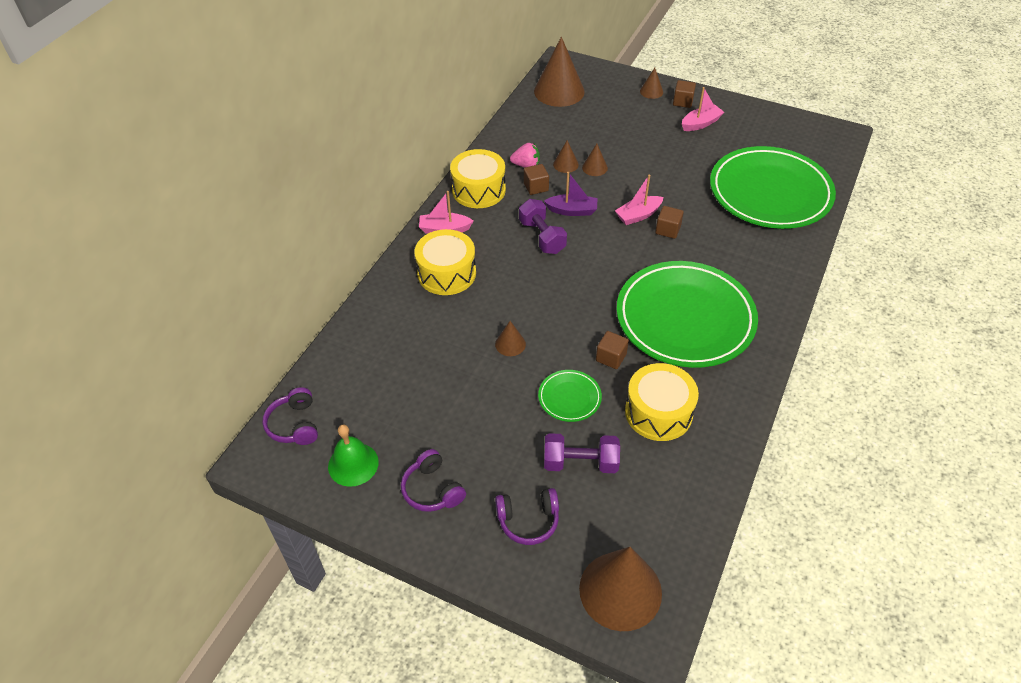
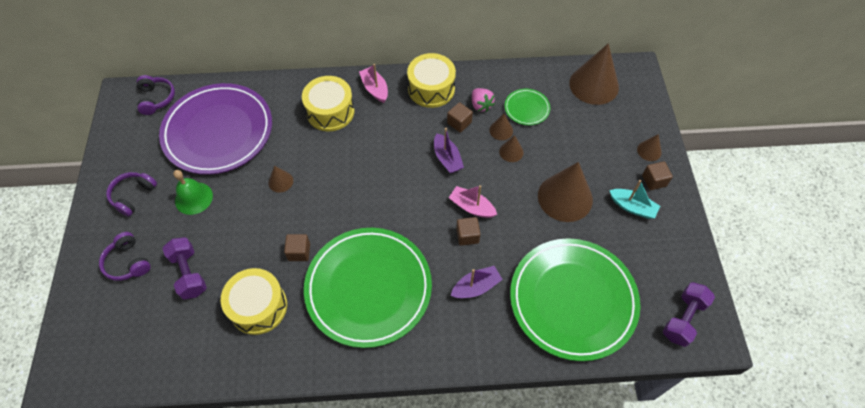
camera: 60 degrees right, 10 degrees up
purple headphones [263,387,318,445] -> purple headphones turned 120 degrees clockwise [137,75,175,115]
green bell [328,424,379,487] -> green bell moved to [173,170,213,215]
purple dumbbell [519,199,567,254] -> purple dumbbell moved to [663,282,715,347]
green plate [538,370,602,422] -> green plate moved to [505,89,550,125]
brown cone [579,547,662,631] -> brown cone moved to [538,162,593,222]
pink boat [682,87,724,131] -> turquoise boat [609,180,660,219]
none -> purple plate [159,83,272,175]
none -> purple boat [451,266,503,298]

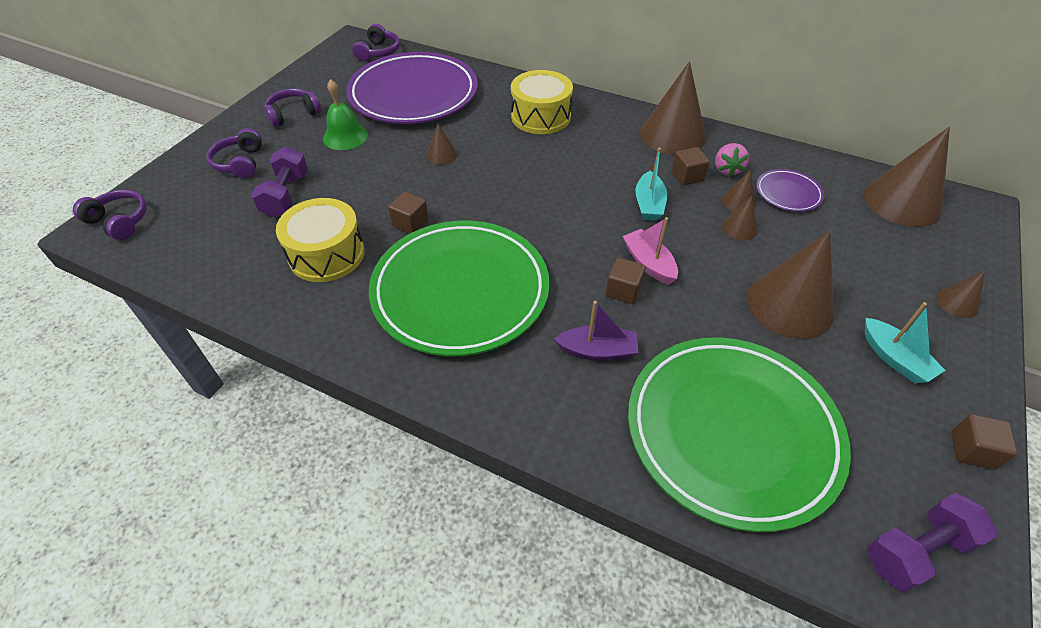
camera: 30 degrees right, 10 degrees down
pink boat [359,64,388,103] -> none
yellow drum [407,53,456,108] -> brown cone [640,61,706,155]
purple boat [434,128,464,174] -> turquoise boat [635,148,667,221]
green plate [505,89,550,125] -> purple plate [756,169,824,212]
brown cube [642,161,673,190] -> brown cube moved to [951,414,1017,470]
none -> purple headphones [73,190,147,240]

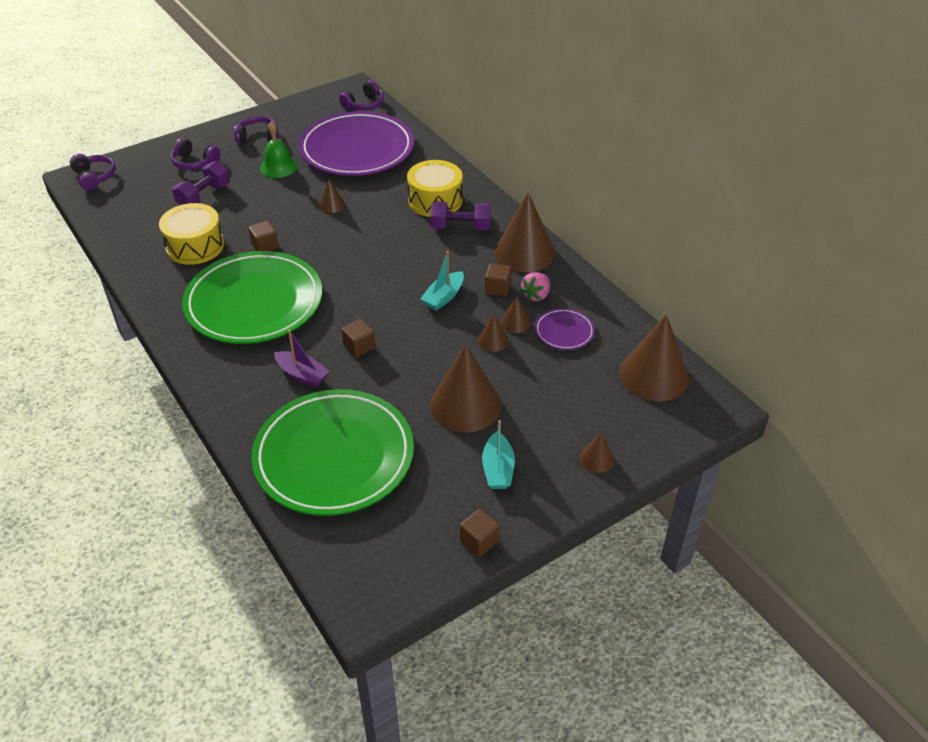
camera: 30 degrees right, 5 degrees down
purple headphones [206,128,262,178] -> purple headphones turned 90 degrees counterclockwise [171,138,220,170]
pink boat [623,217,678,285] -> none
purple dumbbell [867,492,998,593] -> purple dumbbell moved to [430,201,491,231]

